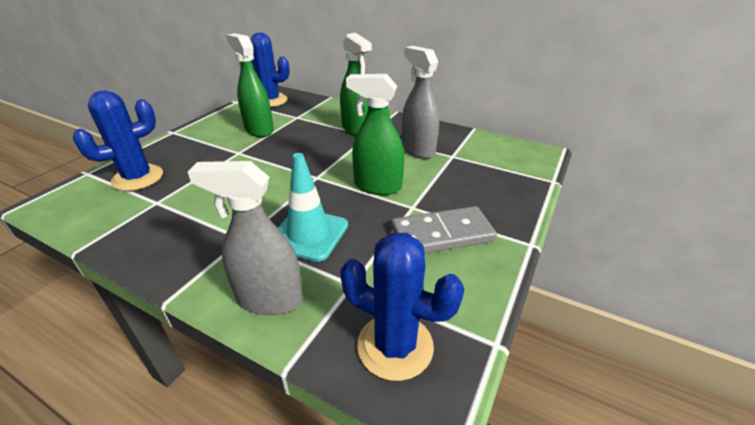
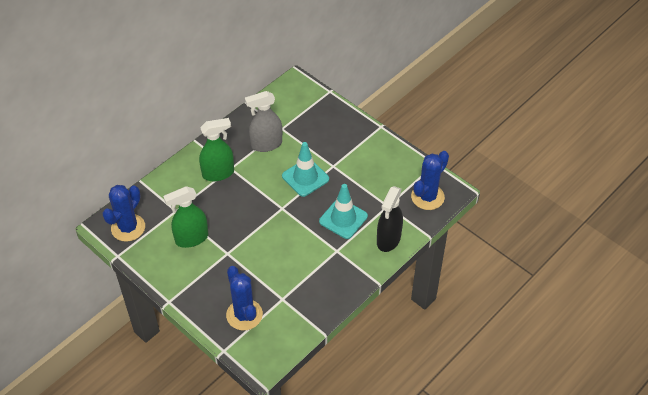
camera: 75 degrees left, 15 degrees up
grey spray bottle [188,161,303,315] -> black spray bottle [377,186,403,252]
green spray bottle [346,74,404,195] -> turquoise traffic cone [282,142,329,197]
grey domino [391,206,497,253] -> none

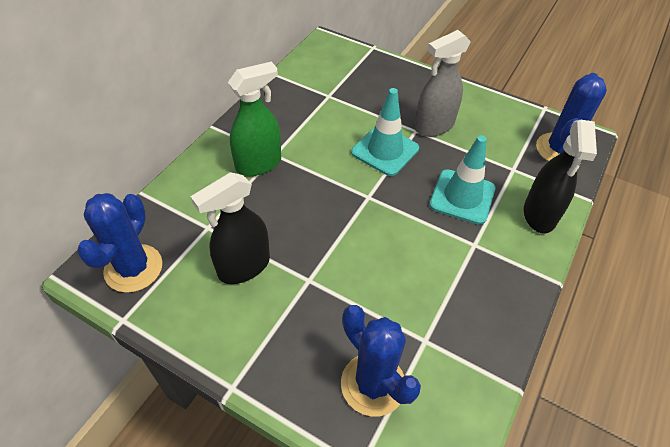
camera: 15 degrees left, 0 degrees up
green spray bottle [163,186,208,248] -> black spray bottle [191,172,270,284]
grey spray bottle [245,91,282,152] -> grey spray bottle moved to [415,30,471,137]

